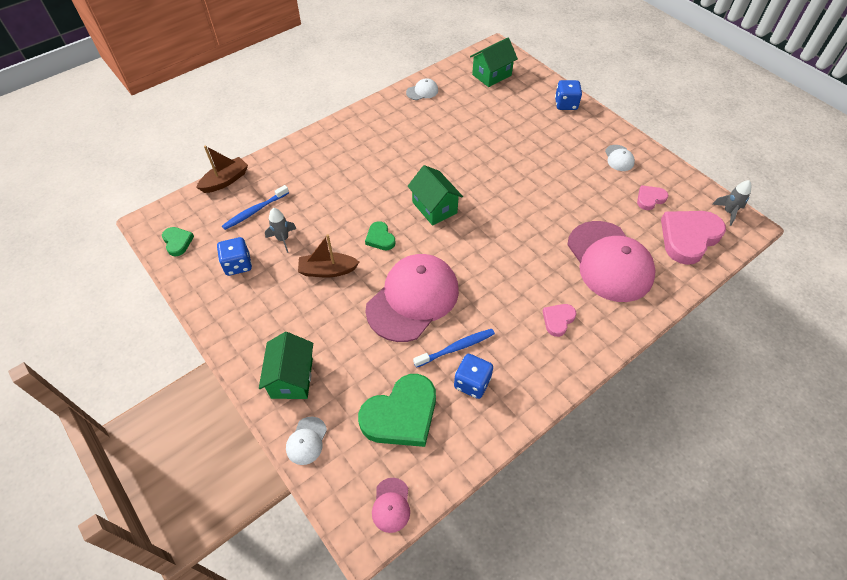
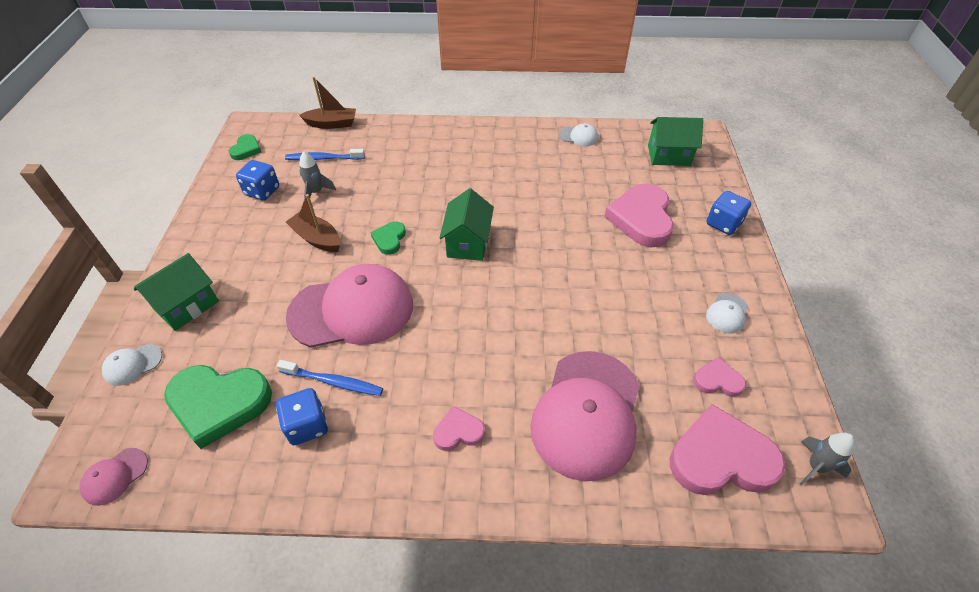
camera: 40 degrees right, 5 degrees down
none -> pink heart [604,184,674,247]

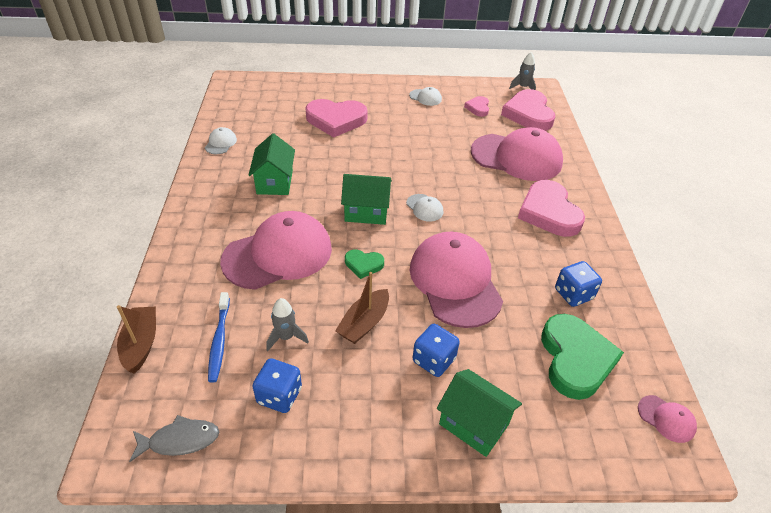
camera: 95 degrees left, 5 degrees down
white cap [102,344,162,386] -> white cap moved to [406,194,443,222]
green heart [229,134,261,160] -> grey fish [129,415,219,462]
blue toothbrush [277,360,383,396] -> none
pink heart [433,406,485,451] -> pink heart [518,180,585,237], size x2.01
green house [648,117,703,166] -> green house moved to [248,133,295,195]
blue dice [706,191,751,235] -> blue dice moved to [413,324,460,377]
none -> pink cap [220,211,332,290]

